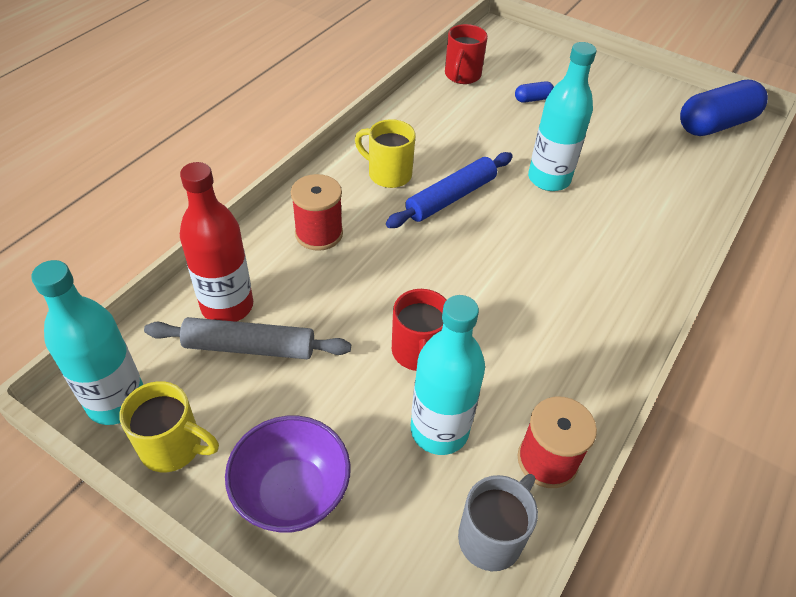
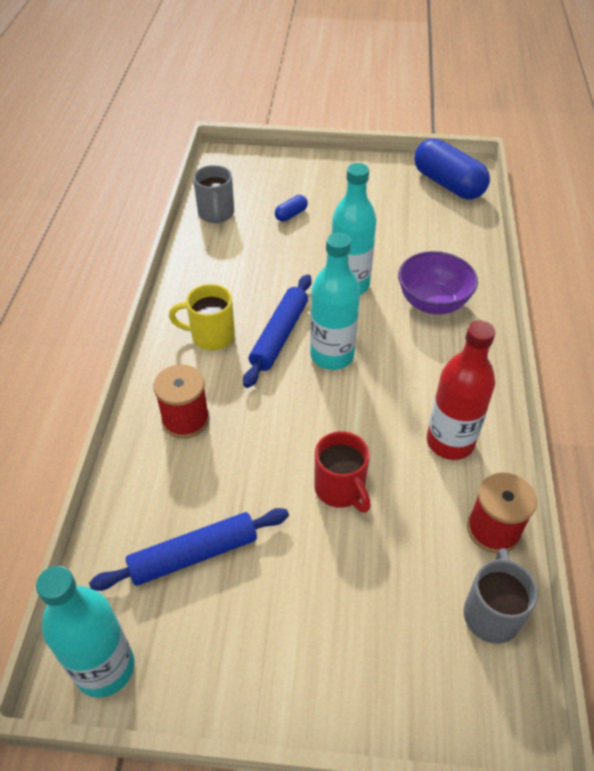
camera: 25 degrees left, 0 degrees up
yellow mug [119,381,219,472] -> none
grey rolling pin [144,317,351,359] -> blue rolling pin [89,508,289,591]
red bottle [180,162,253,322] -> red bottle moved to [427,320,495,460]
purple bowl [225,416,351,533] -> purple bowl moved to [398,251,478,314]
turquoise bottle [411,295,485,455] -> turquoise bottle moved to [310,233,360,370]
red mug [445,24,488,84] -> grey mug [193,165,234,223]
blue capsule [680,80,768,136] -> blue capsule turned 75 degrees counterclockwise [414,138,490,199]

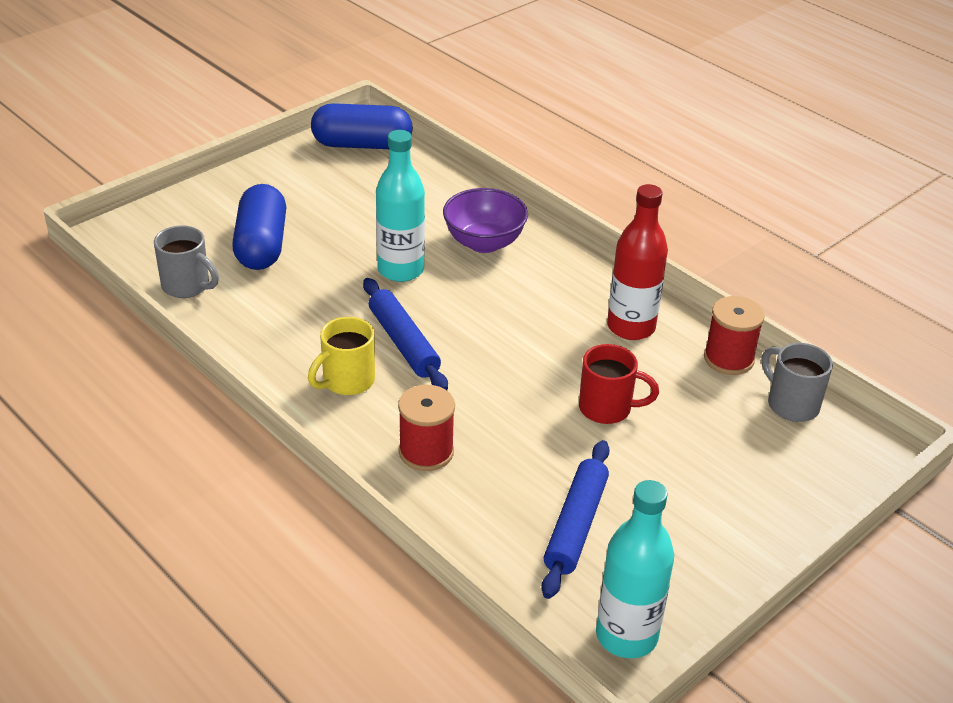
camera: 50 degrees left, 10 degrees down
blue capsule [275,195,308,222] -> blue capsule [232,184,286,270], size x2.30
turquoise bottle [310,233,360,370] -> none

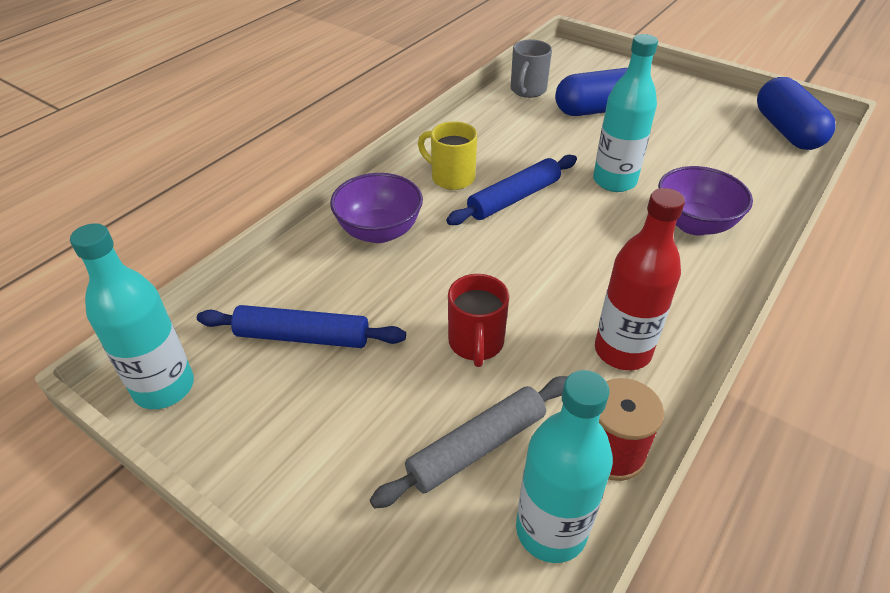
camera: 80 degrees right, 5 degrees up
red spool [398,385,455,471] -> purple bowl [330,173,423,243]
grey mug [762,343,833,422] -> turquoise bottle [516,370,613,563]
none -> grey rolling pin [370,376,568,509]

